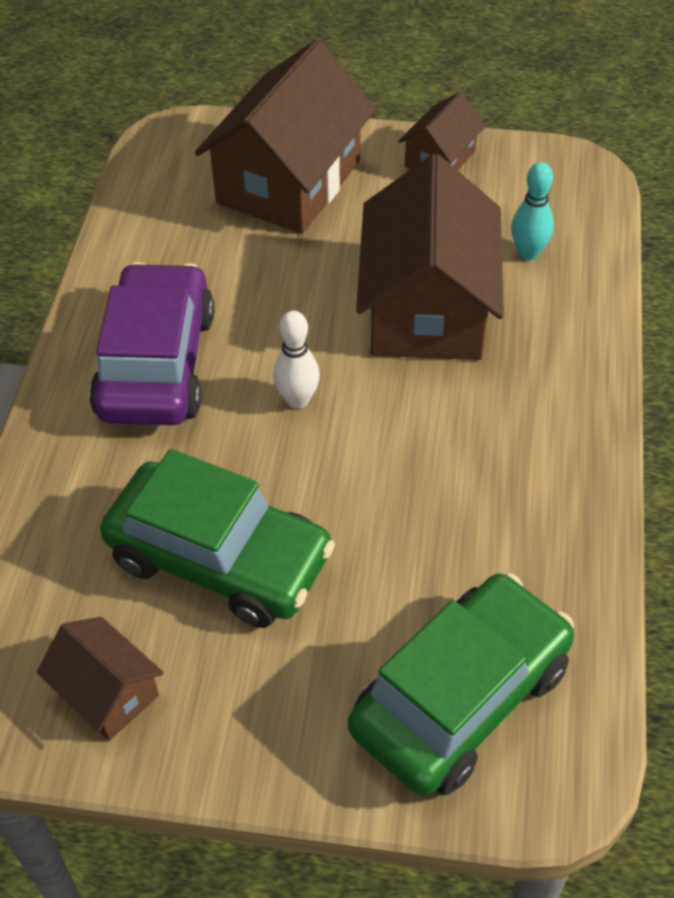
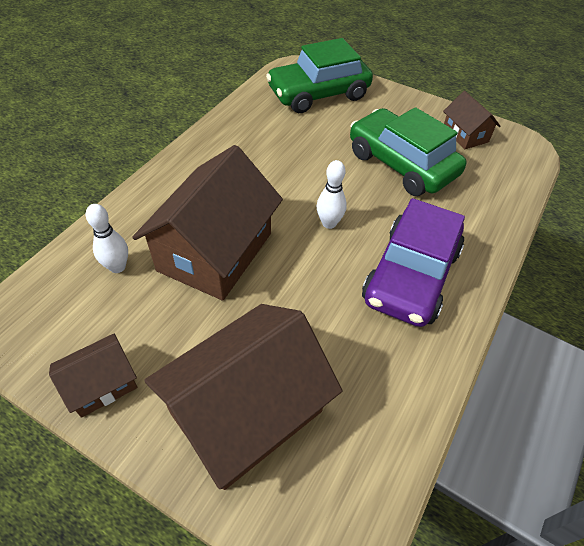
camera: 160 degrees left, 0 degrees up
turquoise bowling pin [511,162,554,260] -> white bowling pin [86,204,128,273]

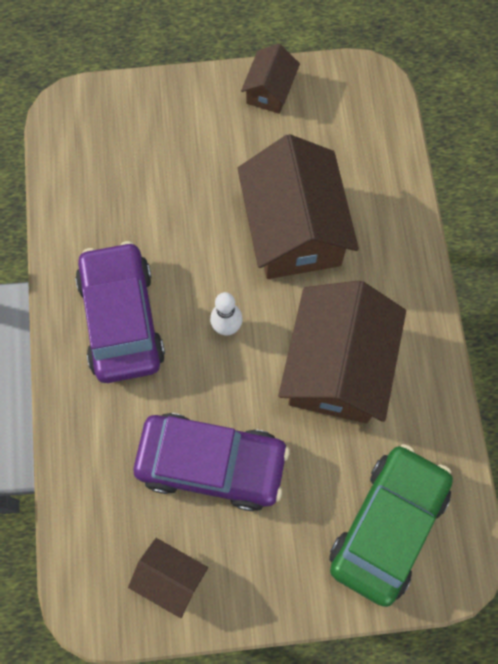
camera: 145 degrees right, 20 degrees up
white bowling pin [86,204,128,273] -> none
brown house [144,304,342,490] -> brown house moved to [278,280,406,423]
green car [350,107,466,196] -> purple car [133,413,289,511]

